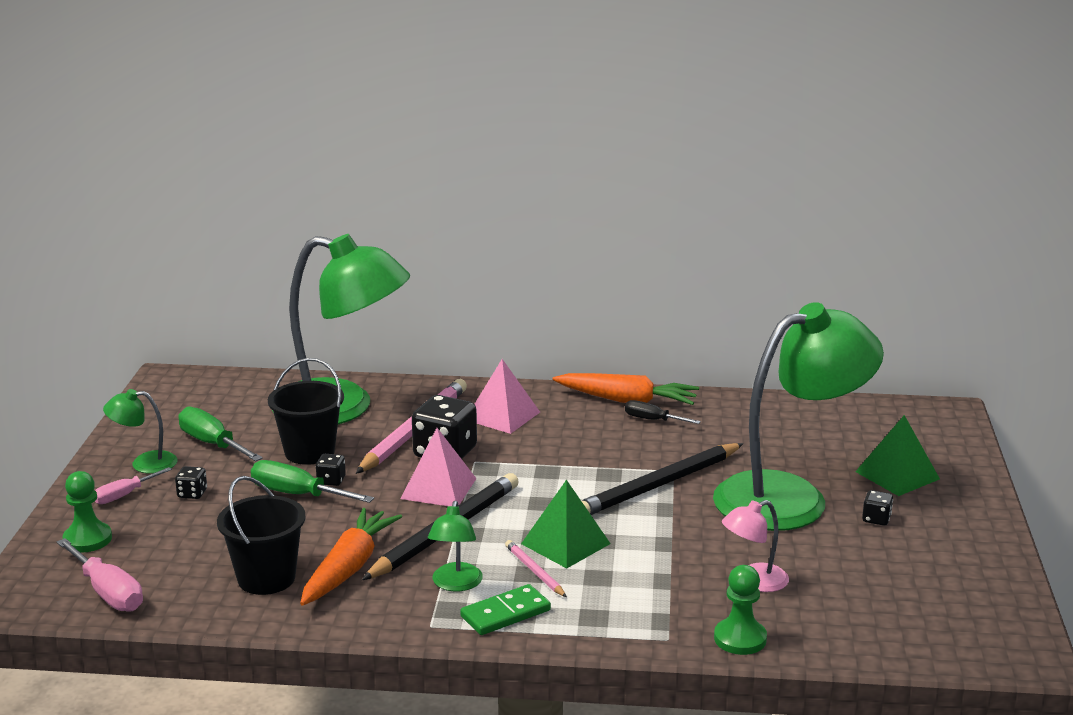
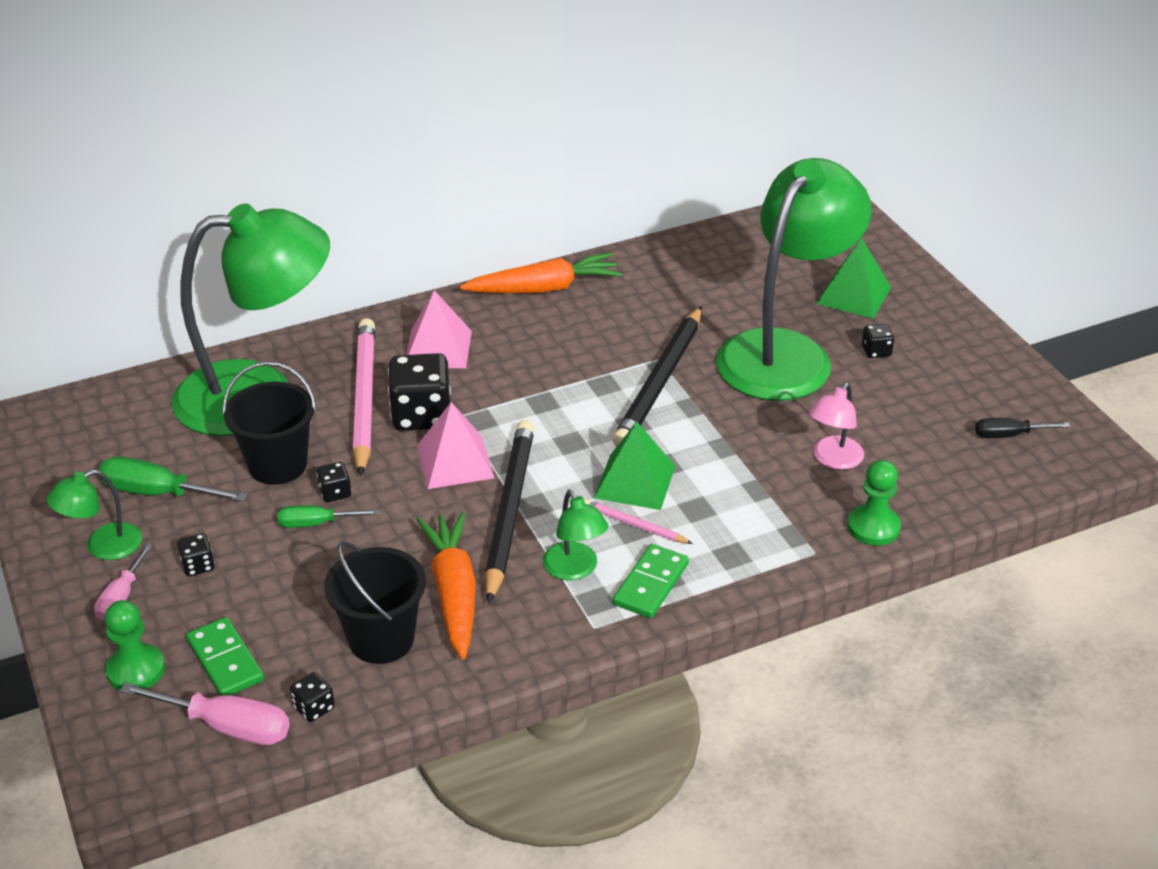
camera: 30 degrees left, 15 degrees up
green screwdriver [251,460,374,503] -> green screwdriver [278,505,379,528], size x0.63
black screwdriver [625,400,701,424] -> black screwdriver moved to [975,418,1070,438]
none -> green domino [186,617,264,696]
none -> black dice [290,672,335,722]

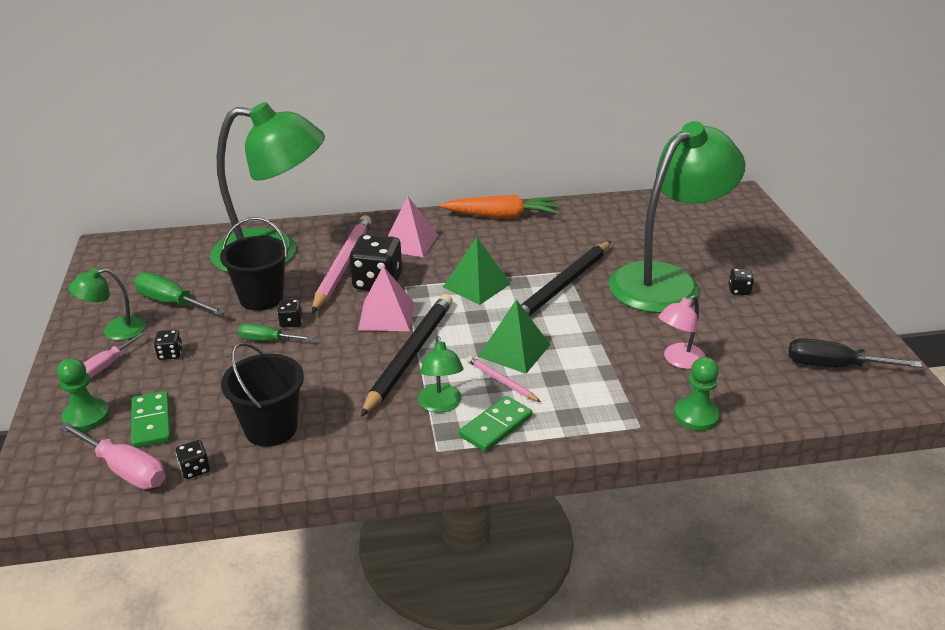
camera: 15 degrees right, 5 degrees down
orange carrot [416,512,476,660] -> none
green pyramid [816,238,891,319] -> green pyramid moved to [443,237,510,305]
black screwdriver [975,418,1070,438] -> black screwdriver [789,338,923,368], size x1.59

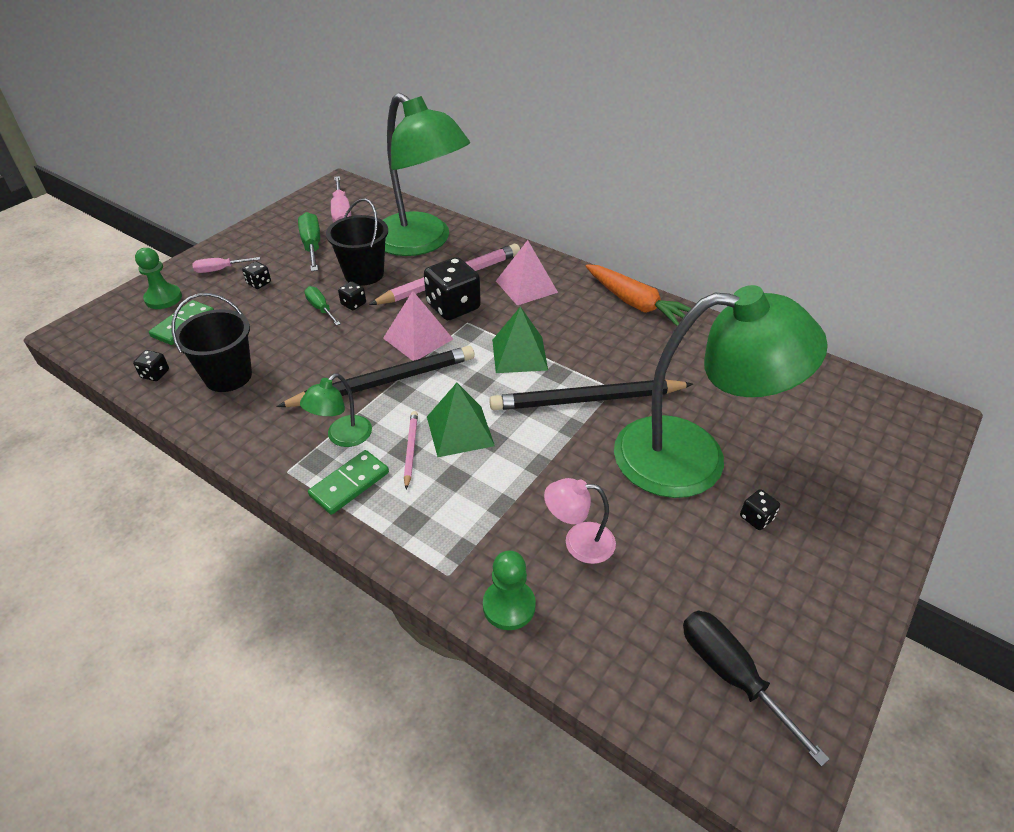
camera: 45 degrees right, 10 degrees up
pink screwdriver [59,422,165,489] -> pink screwdriver moved to [331,176,352,223]
green lamp [69,268,145,340] -> none
green domino [459,396,532,452] -> green domino turned 45 degrees counterclockwise [308,450,389,515]

